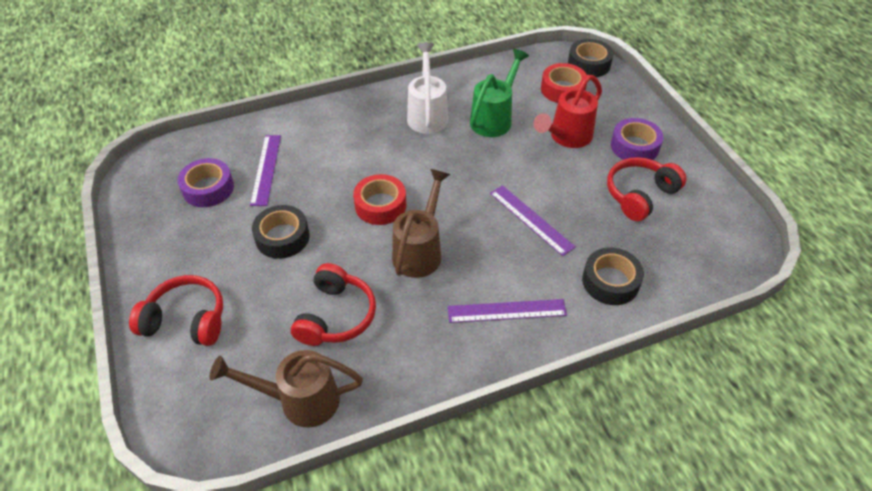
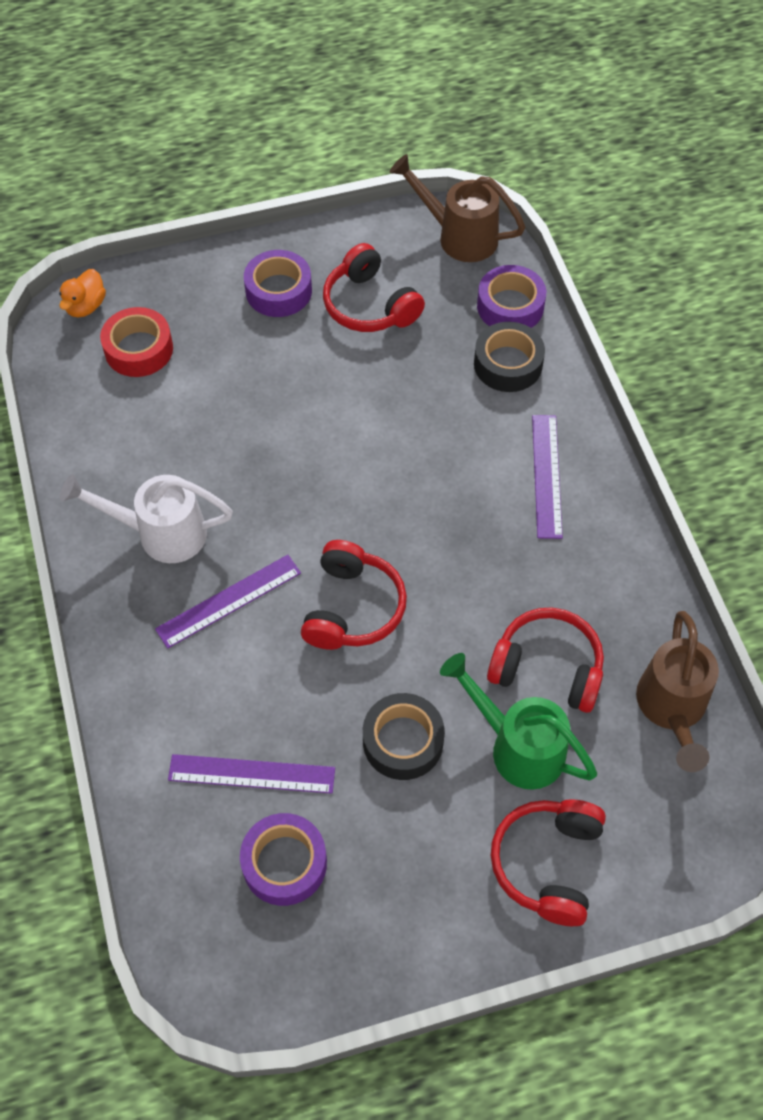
camera: 85 degrees left, 10 degrees up
red tape [353,174,406,225] -> red headphones [301,540,407,650]
brown watering can [392,169,450,278] -> brown watering can moved to [389,154,525,262]
green watering can [470,49,529,137] -> green watering can moved to [440,653,597,790]
purple ruler [490,185,576,256] -> purple ruler moved to [155,555,301,649]
red watering can [534,75,602,148] -> none
black tape [568,39,614,77] -> orange duck [59,269,106,317]
none -> purple tape [477,265,546,328]

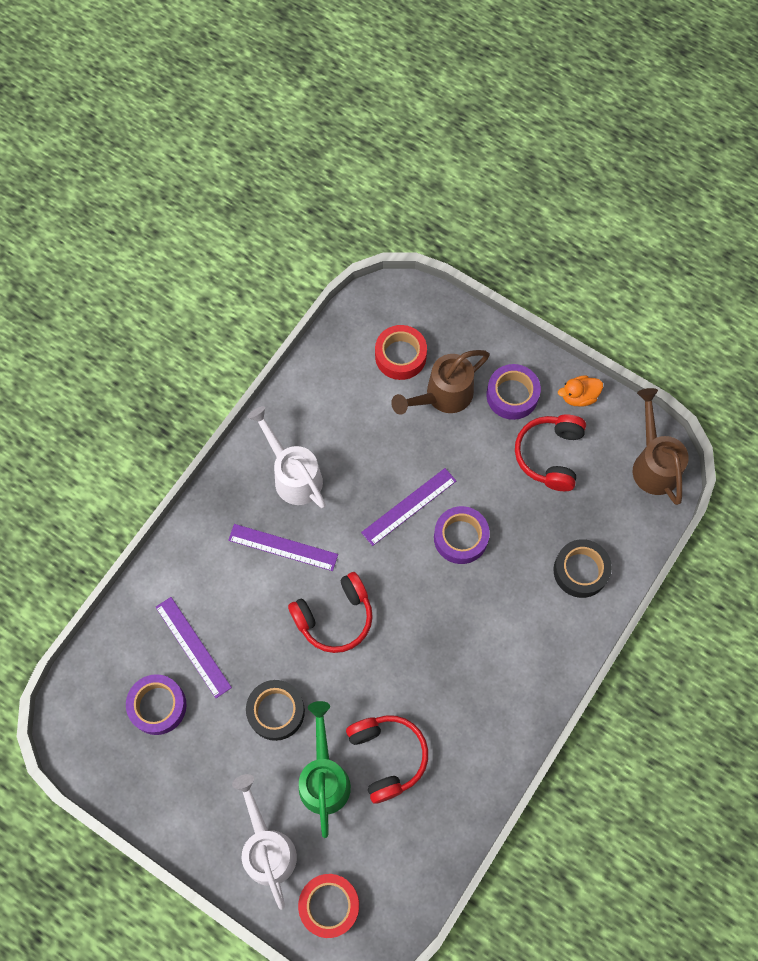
camera: 50 degrees right, 10 degrees up
orange duck [59,269,106,317] -> orange duck moved to [558,375,603,407]
purple tape [477,265,546,328] -> purple tape moved to [434,506,490,564]
red headphones [491,800,606,926] -> white watering can [232,774,297,910]
purple ruler [532,415,563,539] -> purple ruler moved to [361,468,456,546]
brown watering can [636,611,719,772] -> brown watering can moved to [391,350,490,415]
none -> red tape [298,874,359,938]

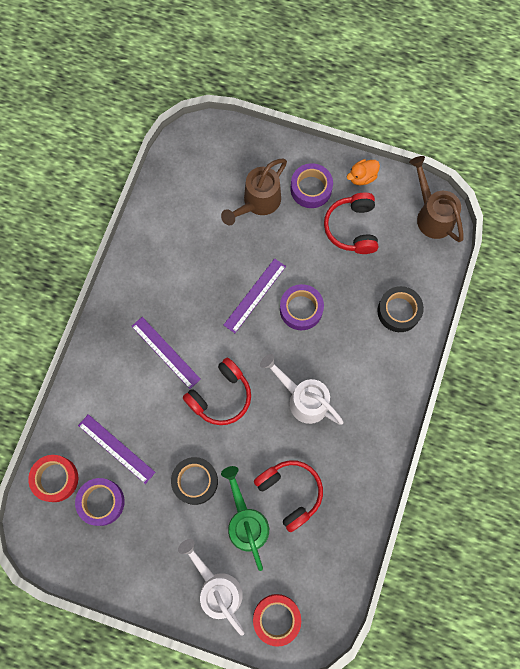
camera: 15 degrees left, 5 degrees up
purple ruler [228,524,338,571] -> purple ruler turned 45 degrees clockwise [131,317,201,389]
white watering can [247,406,326,508] -> white watering can moved to [260,354,344,425]
red tape [375,325,427,380] -> red tape moved to [28,455,78,502]

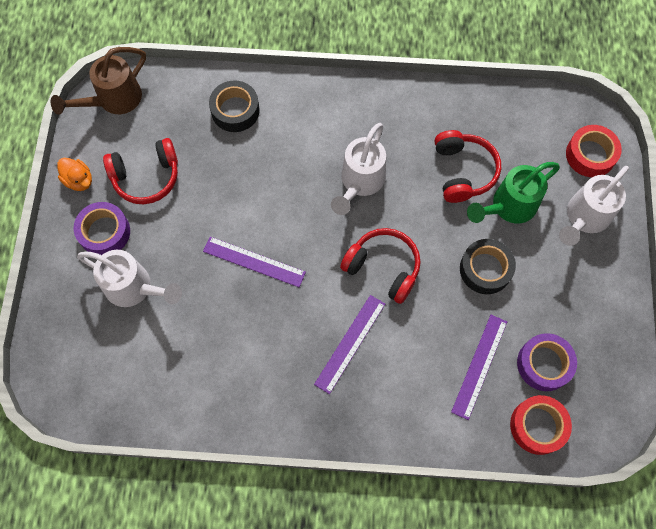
camera: 105 degrees left, 5 degrees down
brown watering can [221,158,287,225] -> white watering can [77,250,182,307]
red headphones [254,460,323,532] -> red headphones turned 135 degrees clockwise [435,130,501,203]
purple tape [280,284,324,330] -> none

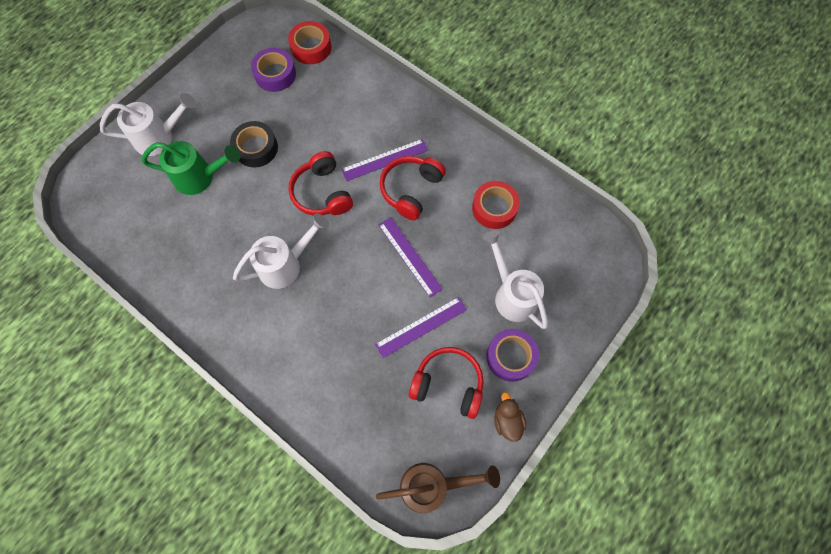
camera: 145 degrees left, 0 degrees up
orange duck [57,158,92,191] -> brown duck [494,392,526,442]
black tape [209,81,260,132] -> none
red headphones [435,130,501,203] -> red headphones moved to [380,156,446,220]
purple ruler [451,315,507,420] -> purple ruler moved to [375,297,467,358]
red tape [566,125,622,177] -> red tape moved to [472,181,520,229]

